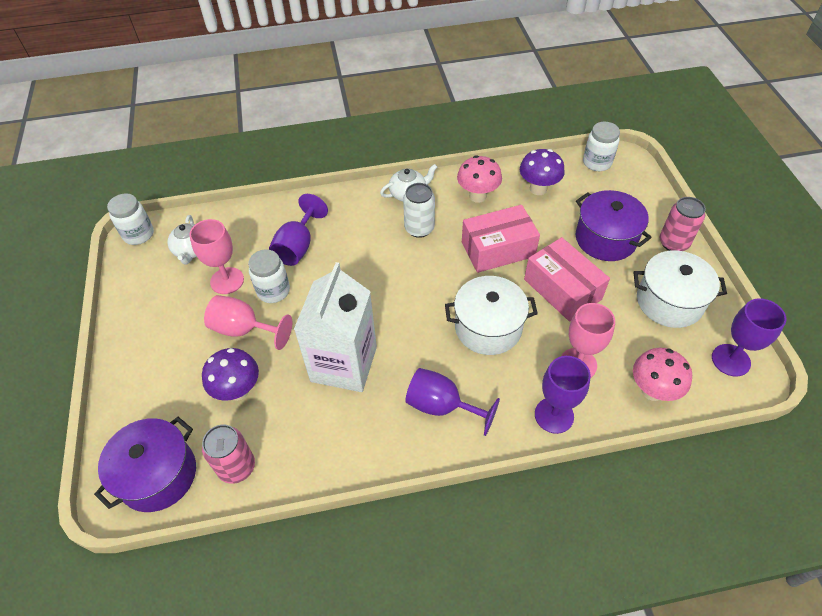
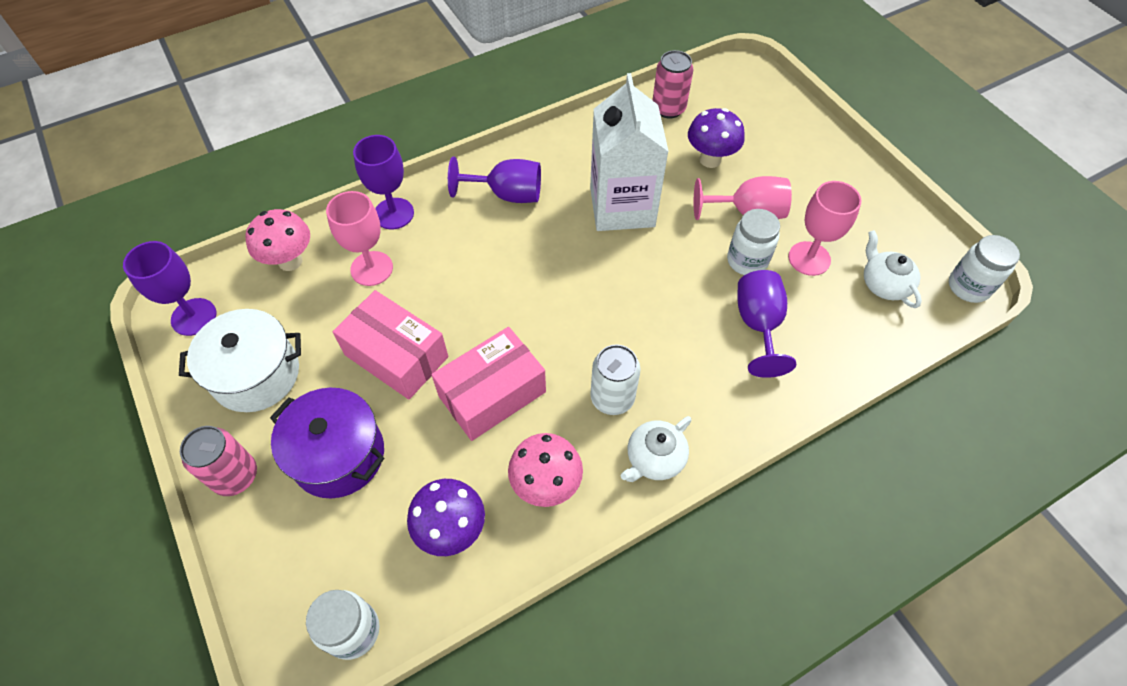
camera: 160 degrees right, 5 degrees up
purple pot [94,417,196,512] -> none
white pot [445,276,538,355] -> none

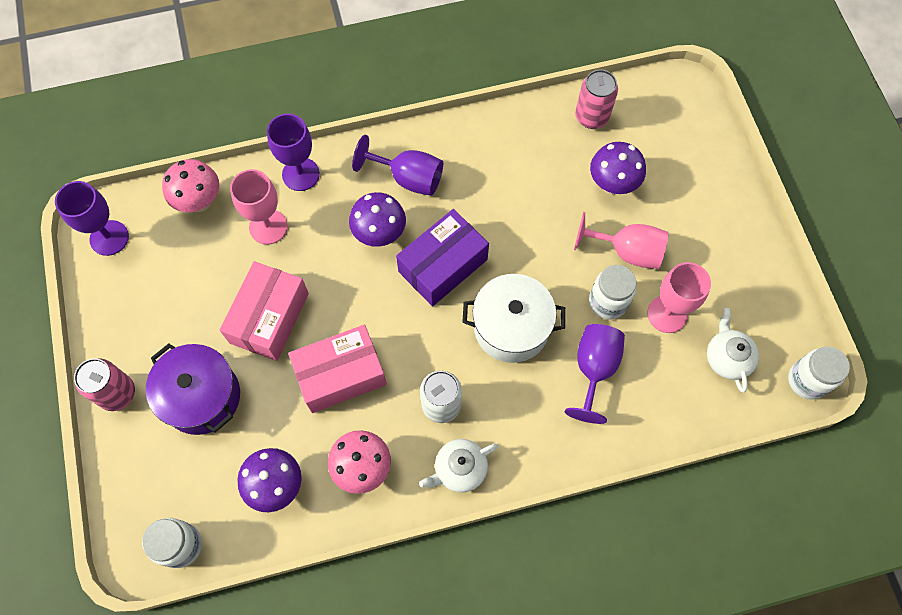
camera: 15 degrees right, 10 degrees up
white pot [179,309,301,412] -> white pot moved to [462,274,565,363]
pink box [333,290,448,400] -> pink box turned 60 degrees clockwise [220,261,309,361]
white carton [590,73,669,231] -> none
none -> purple mushroom [349,192,406,247]
none -> purple box [396,209,489,306]

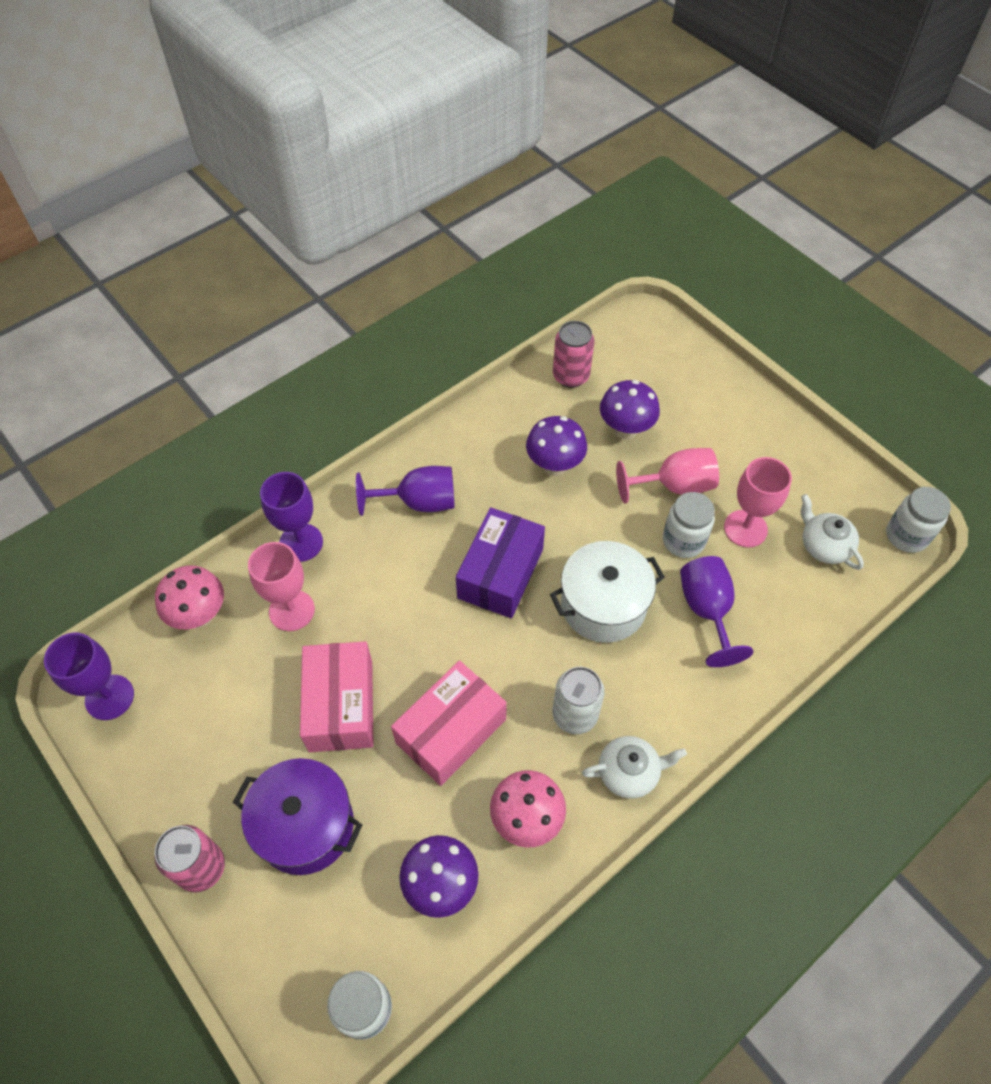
camera: 25 degrees left, 10 degrees down
purple mushroom [349,192,406,247] -> purple mushroom moved to [526,416,587,476]
white teapot [419,439,498,493] -> white teapot turned 135 degrees counterclockwise [582,736,687,799]

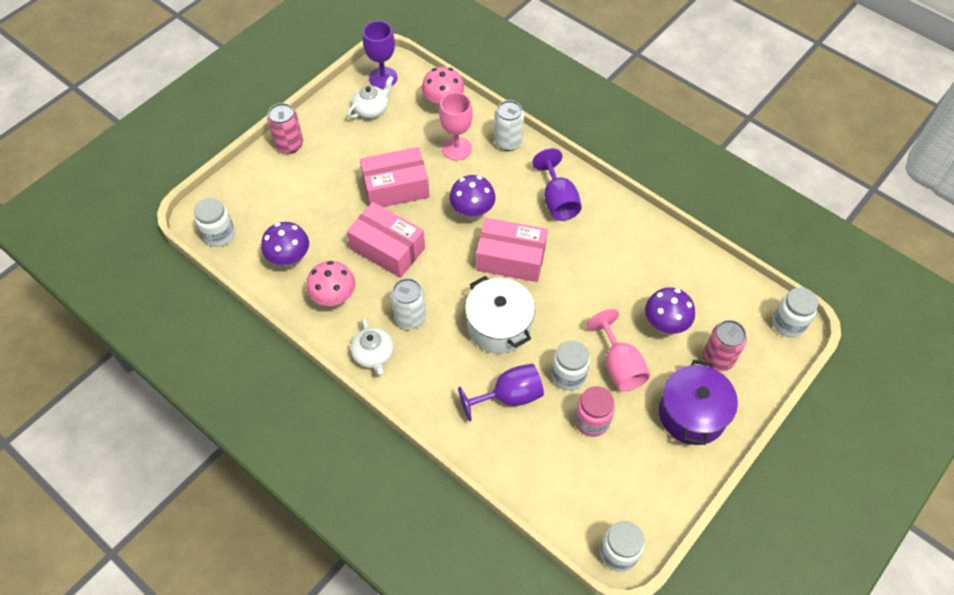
camera: 80 degrees right, 0 degrees up
purple pot [233,758,362,875] -> purple pot moved to [659,359,738,445]
purple goblet [260,472,323,562] -> white can [494,100,524,151]
purple box [456,507,545,618] -> pink box [476,218,548,282]
purple mushroom [526,416,587,476] -> purple mushroom moved to [449,175,496,221]
pink can [553,321,594,388] -> pink can moved to [703,320,747,371]
pink goblet [724,457,792,547] -> pink jar [574,386,615,437]
white teapot [801,494,864,570] -> white teapot moved to [347,76,394,118]
none -> white jar [772,287,818,338]

